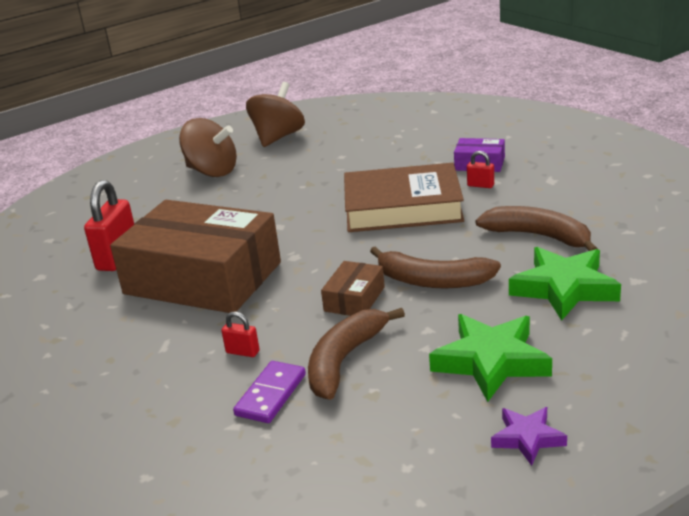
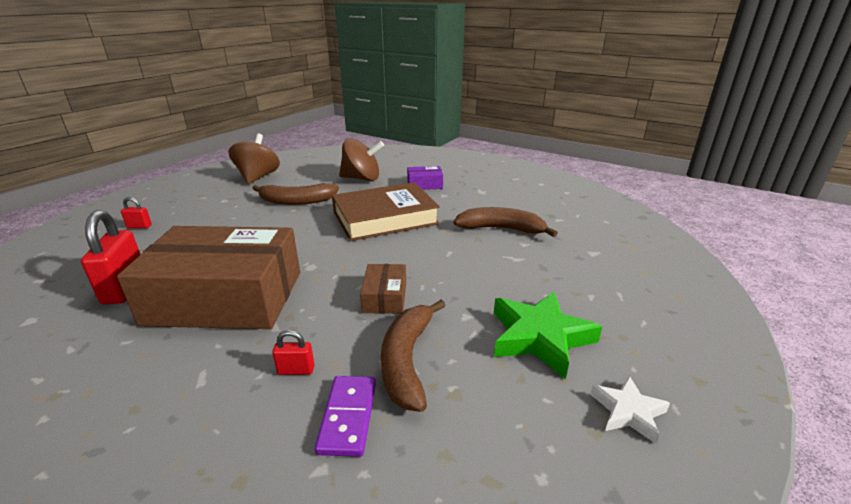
camera: 25 degrees left, 0 degrees up
brown spinning top [179,118,237,177] -> brown spinning top moved to [339,138,384,181]
brown banana [370,246,501,289] -> brown banana moved to [252,183,339,205]
red padlock [467,151,494,188] -> red padlock moved to [121,197,152,228]
purple star [491,407,567,466] -> white star [590,376,670,444]
green star [509,247,621,321] -> none

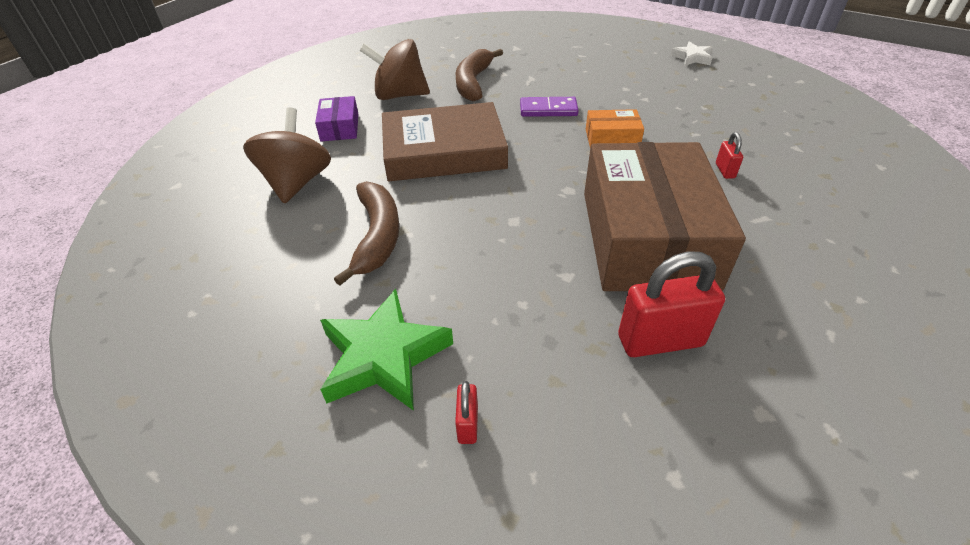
camera: 90 degrees left, 15 degrees up
brown spinning top [228,133,280,184] -> brown spinning top moved to [359,39,430,100]
purple domino [315,376,376,457] -> purple domino moved to [520,97,579,117]
brown book [332,182,440,241] -> brown book turned 75 degrees counterclockwise [382,102,508,181]
brown box [360,264,406,314] -> orange box [586,109,644,148]
brown banana [381,300,446,412] -> none
green star [494,292,602,379] -> green star moved to [320,289,453,411]

